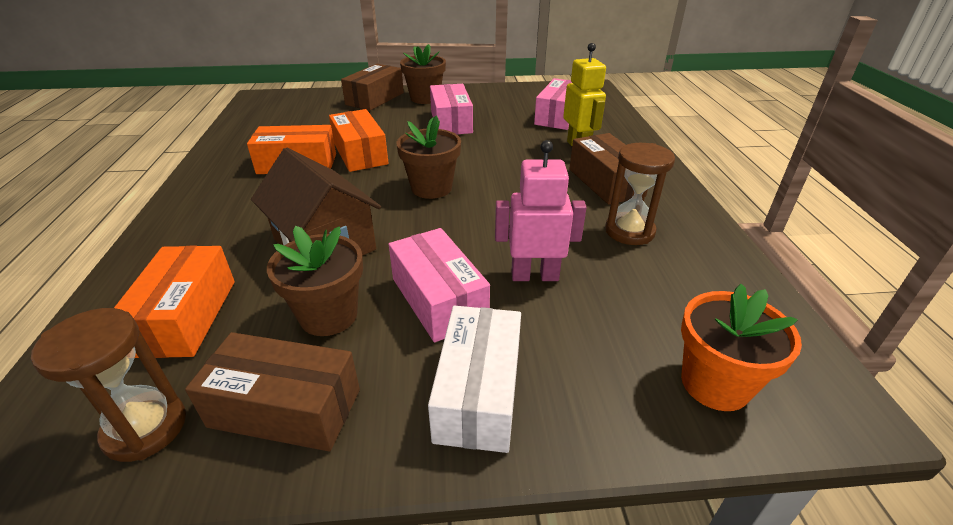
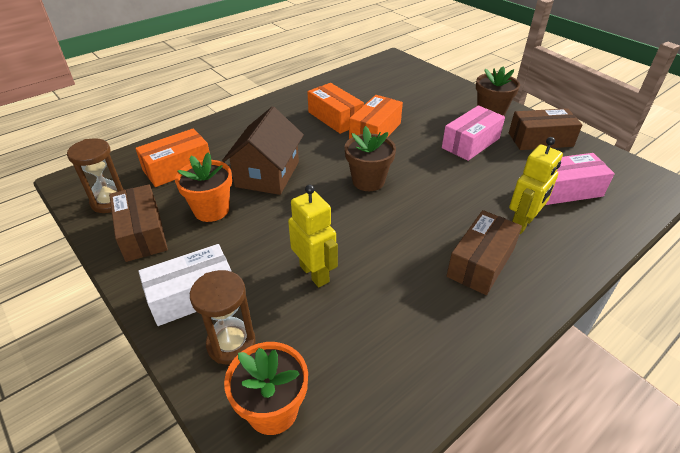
camera: 55 degrees right, 5 degrees up
brown flower pot [267,226,363,336] -> orange flower pot [175,152,232,222]
brown box [341,64,404,111] -> brown box moved to [509,108,582,150]
pink box [389,228,490,342] -> none
pink robot [495,140,587,281] -> yellow robot [288,185,338,287]
brown hourglass [605,143,675,245] -> brown hourglass moved to [190,270,256,364]

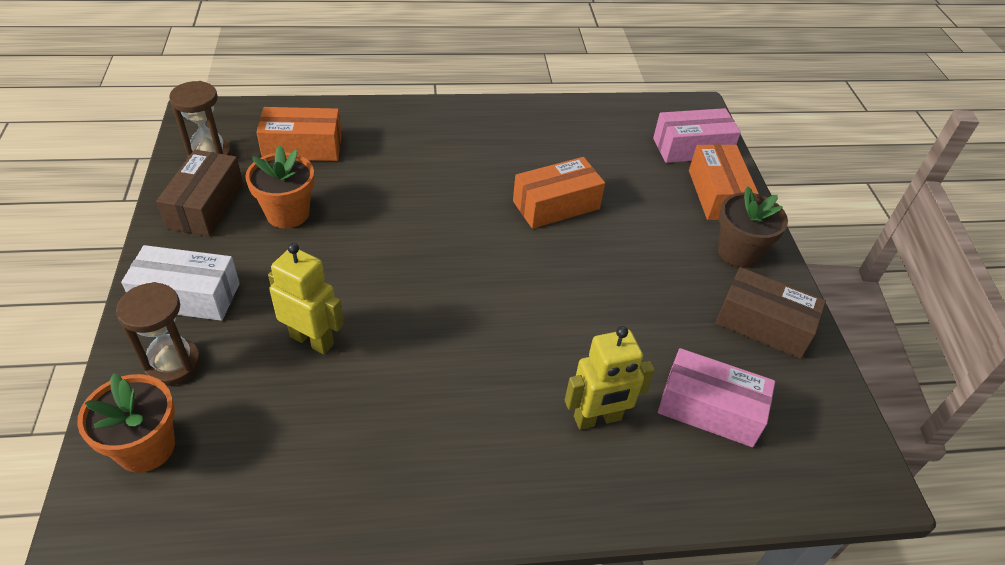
camera: 30 degrees right, 5 degrees up
brown house [222,106,304,195] -> none
yellow robot [288,185,338,287] -> yellow robot turned 60 degrees counterclockwise [268,243,344,354]
orange box [307,83,364,134] -> orange box moved to [689,144,759,220]
brown flower pot [345,126,396,191] -> none
pink box [442,105,505,161] -> pink box moved to [653,108,741,163]
brown box [446,210,522,295] -> none

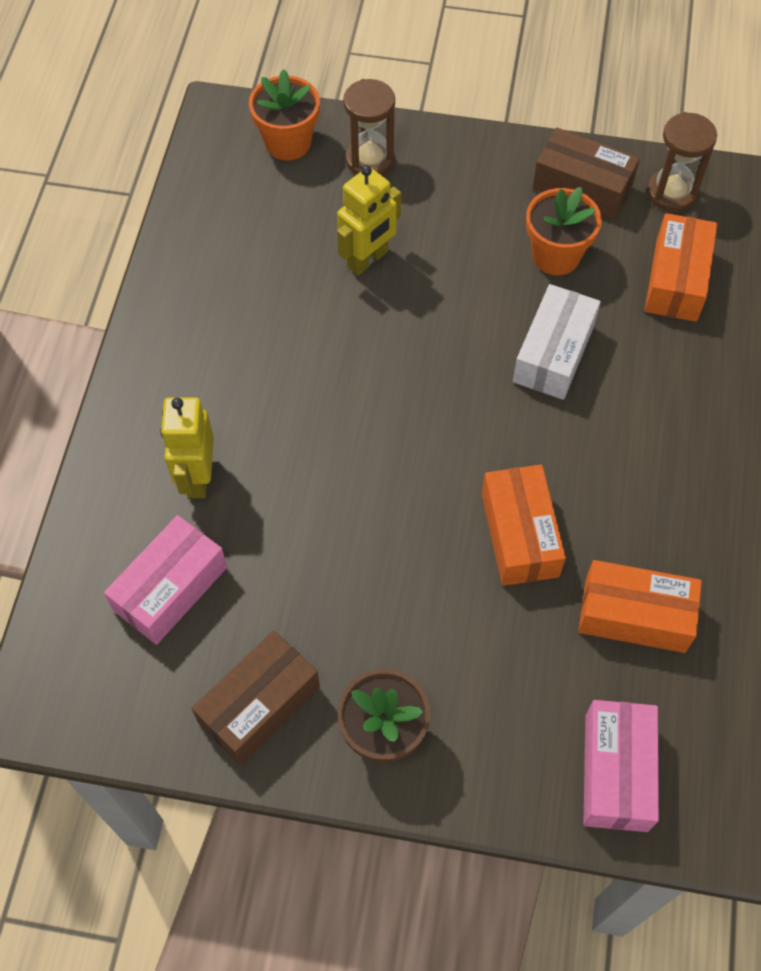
camera: 110 degrees right, 15 degrees up
white box [121,245,240,321] -> white box moved to [513,284,601,400]
orange box [689,144,759,220] -> orange box moved to [578,560,702,653]

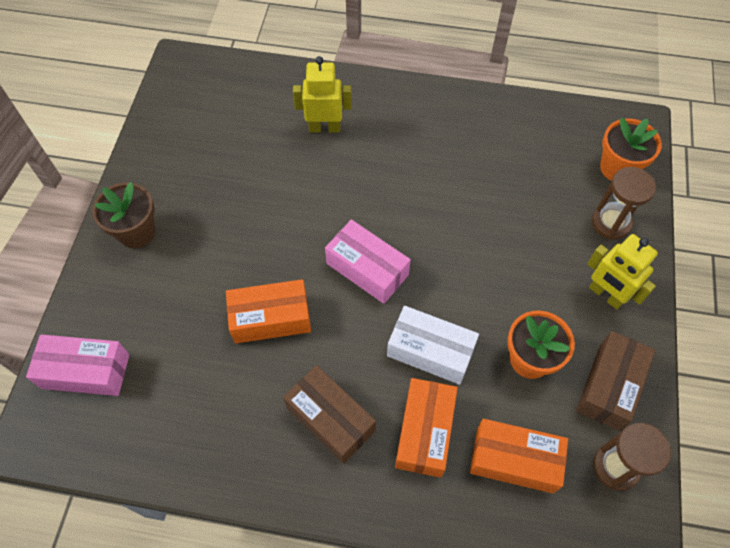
camera: 90 degrees right, 0 degrees up
pink box [104,515,227,645] -> pink box moved to [325,220,411,304]
brown box [192,630,320,765] -> brown box moved to [283,365,376,464]
yellow robot [337,165,401,276] -> yellow robot moved to [587,234,658,310]
orange box [578,560,702,653] -> orange box moved to [395,378,458,478]

